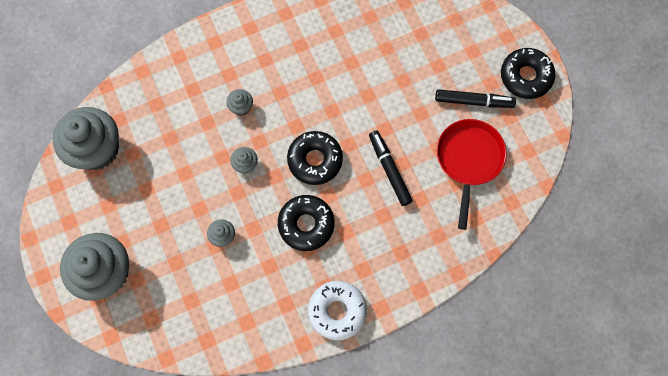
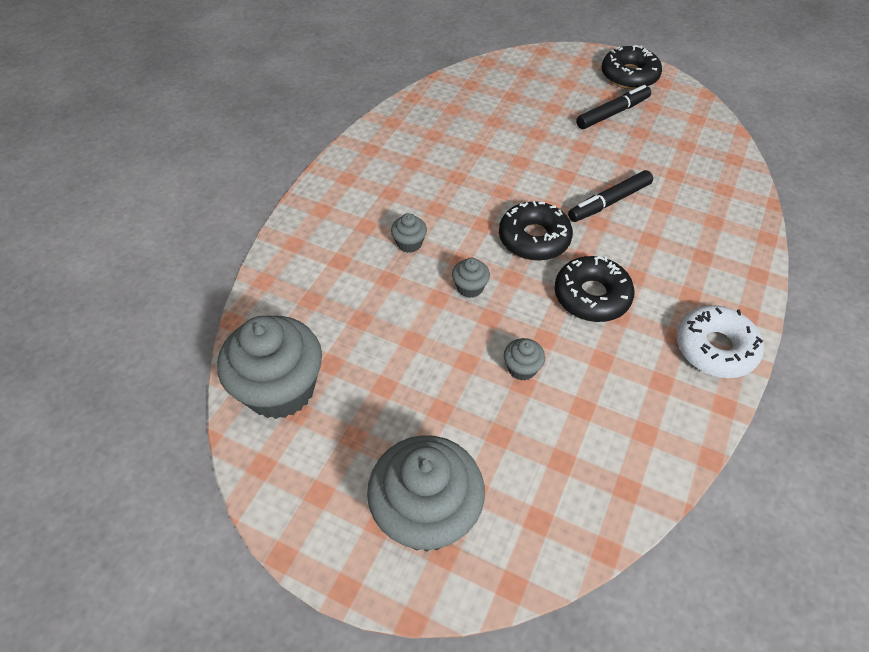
camera: 40 degrees left, 20 degrees down
black marker [369,130,413,206] -> black marker turned 60 degrees counterclockwise [568,170,653,222]
red pan [437,119,507,230] -> none

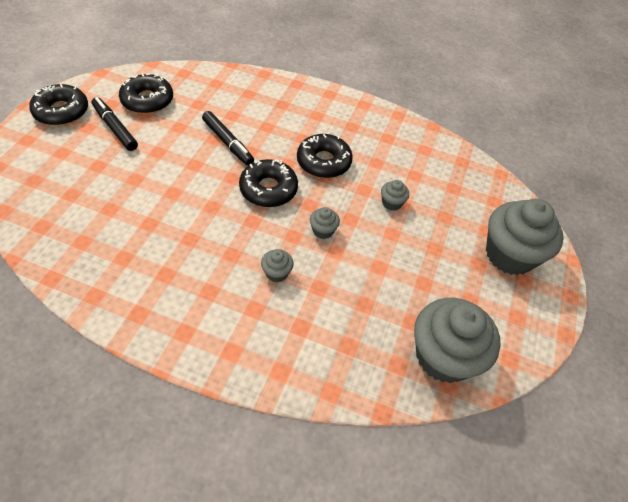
camera: 100 degrees left, 0 degrees up
white donut [677,305,764,378] -> none
none -> black donut [119,73,173,114]

